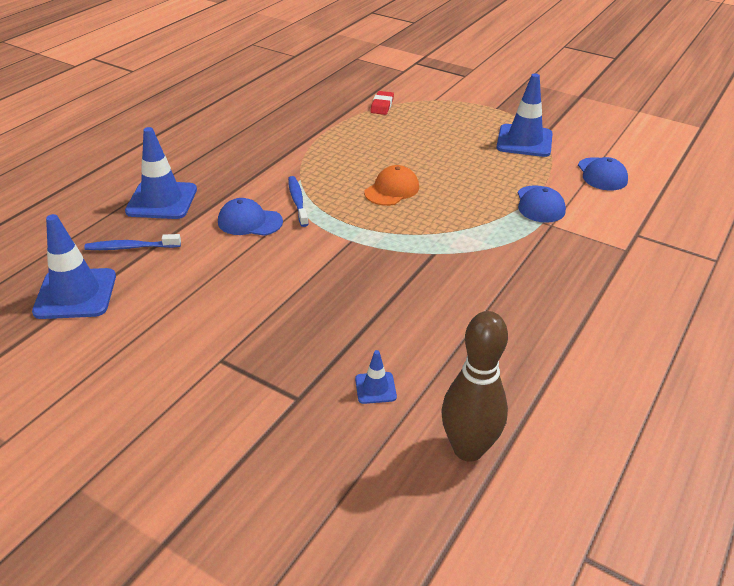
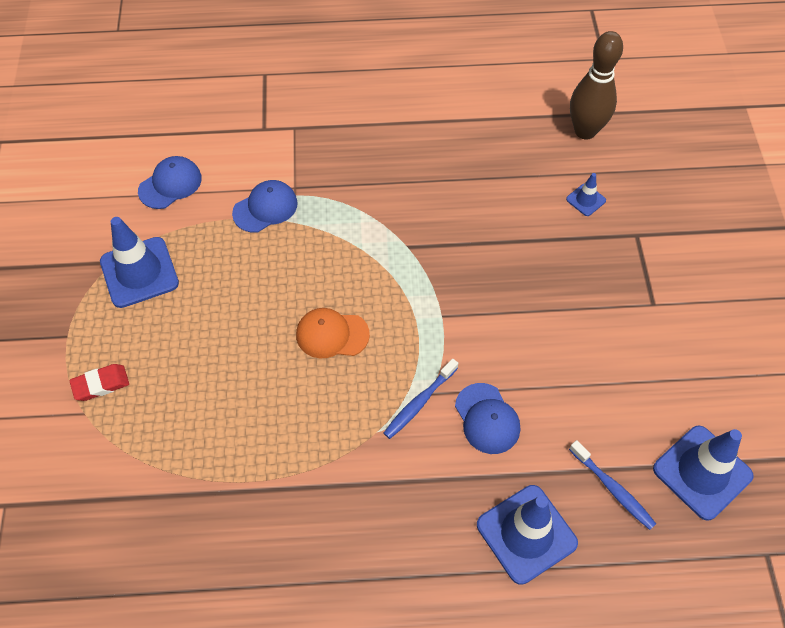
camera: 125 degrees left, 20 degrees up
red eraser [370,91,394,115] -> red eraser moved to [69,364,129,401]

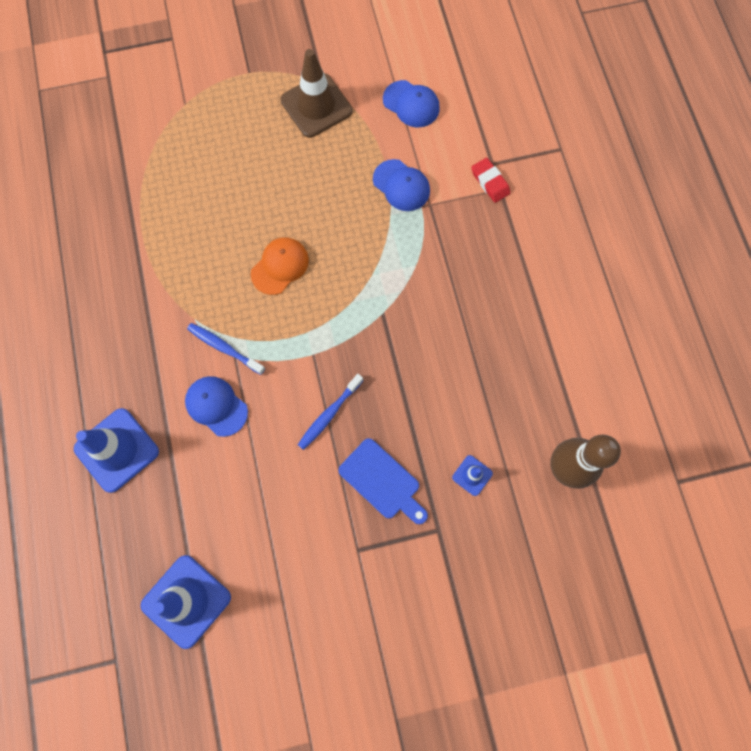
camera: 80 degrees right, 15 degrees up
red eraser [69,364,129,401] -> red eraser moved to [471,158,510,203]
blue traffic cone [100,217,179,308] -> brown traffic cone [280,49,353,138]
orange cap [296,308,370,358] -> orange cap turned 45 degrees clockwise [251,237,309,295]
blue cap [455,383,520,454] -> blue cap turned 75 degrees clockwise [185,376,248,437]
blue toothbrush [569,440,656,530] -> blue toothbrush moved to [298,374,364,450]
none -> blue cutting board [338,438,428,524]

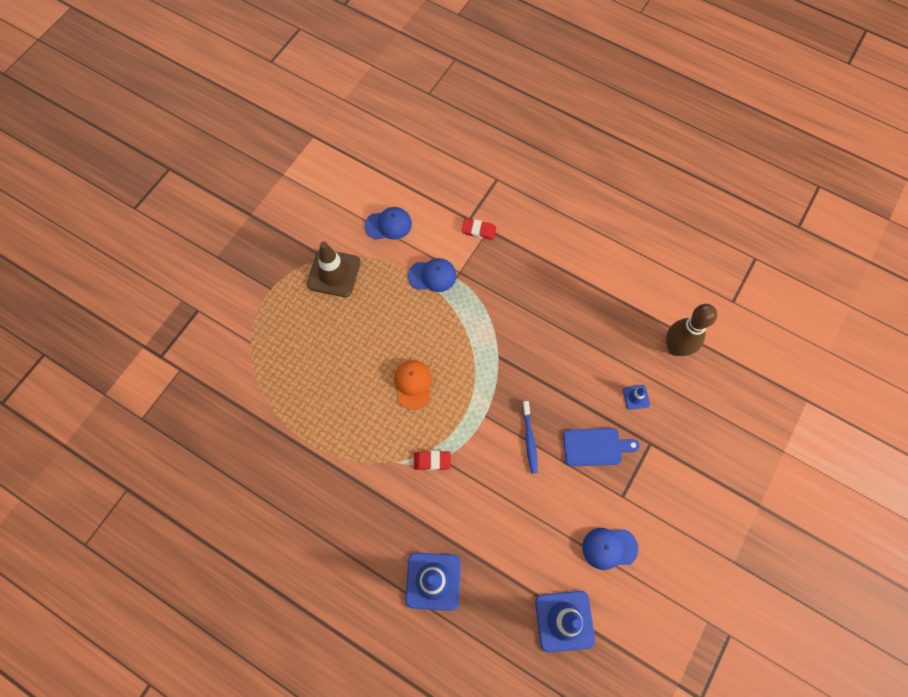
camera: 45 degrees left, 5 degrees down
blue cap [185,376,248,437] -> blue cap moved to [582,528,638,570]
blue toothbrush [187,323,265,375] -> red eraser [414,451,451,470]

